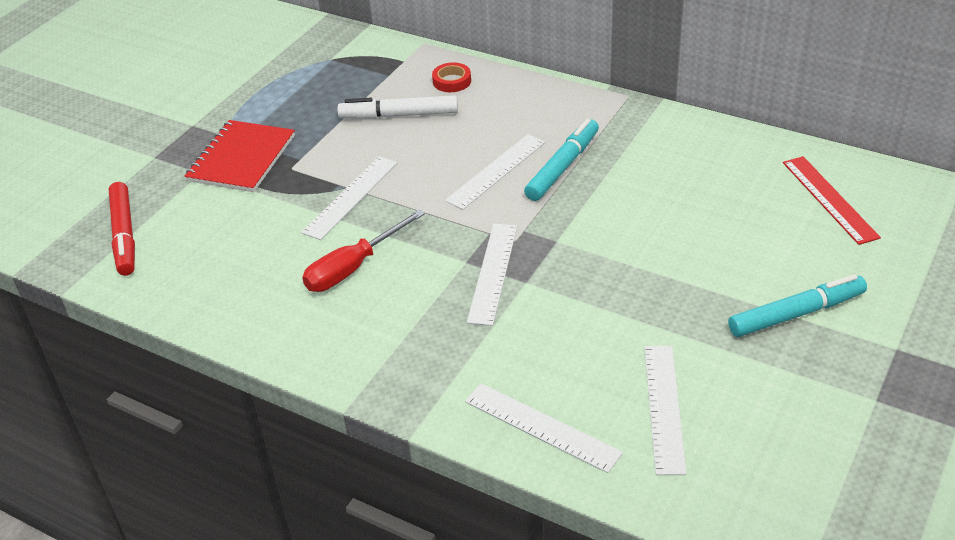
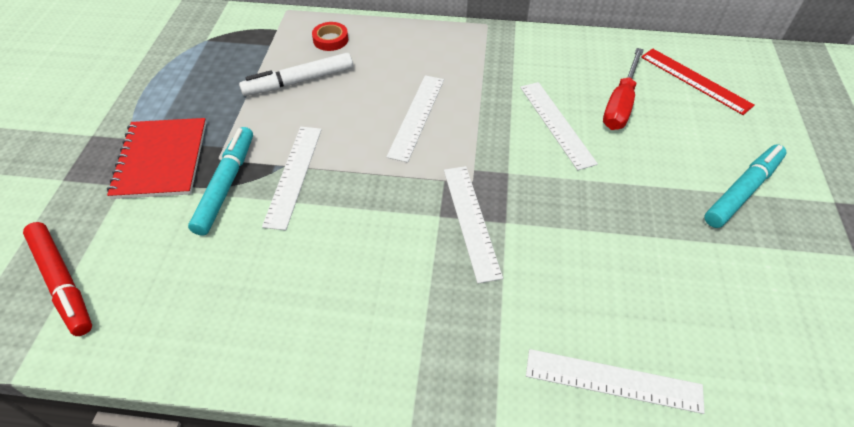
camera: 25 degrees left, 10 degrees up
red screwdriver [302,210,425,292] -> red screwdriver moved to [603,48,644,130]
turquoise marker [524,119,599,201] -> turquoise marker moved to [188,127,253,236]
white ruler [644,346,687,475] -> white ruler moved to [520,82,598,170]

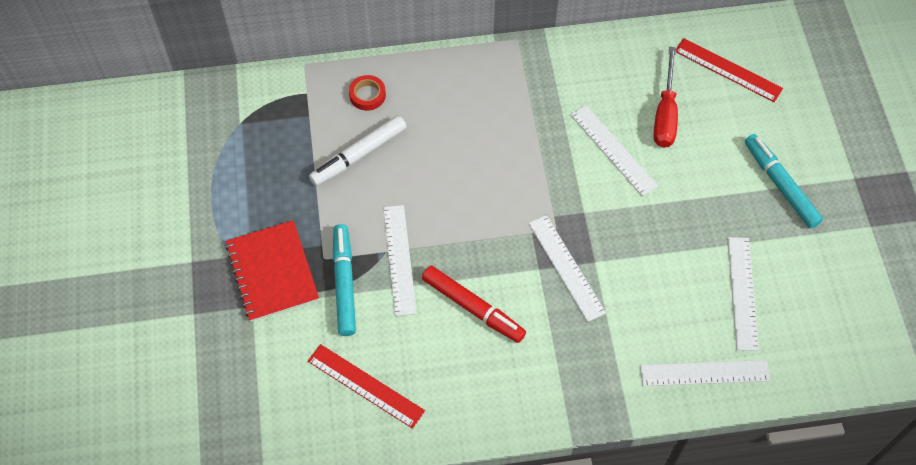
camera: 15 degrees left, 10 degrees up
red marker [23,222,92,336] -> red marker moved to [422,266,526,343]
white ruler [386,75,444,163] -> white ruler moved to [728,237,759,351]
turquoise marker [704,144,786,228] -> turquoise marker turned 60 degrees counterclockwise [745,134,823,228]
none -> red ruler [308,344,425,429]

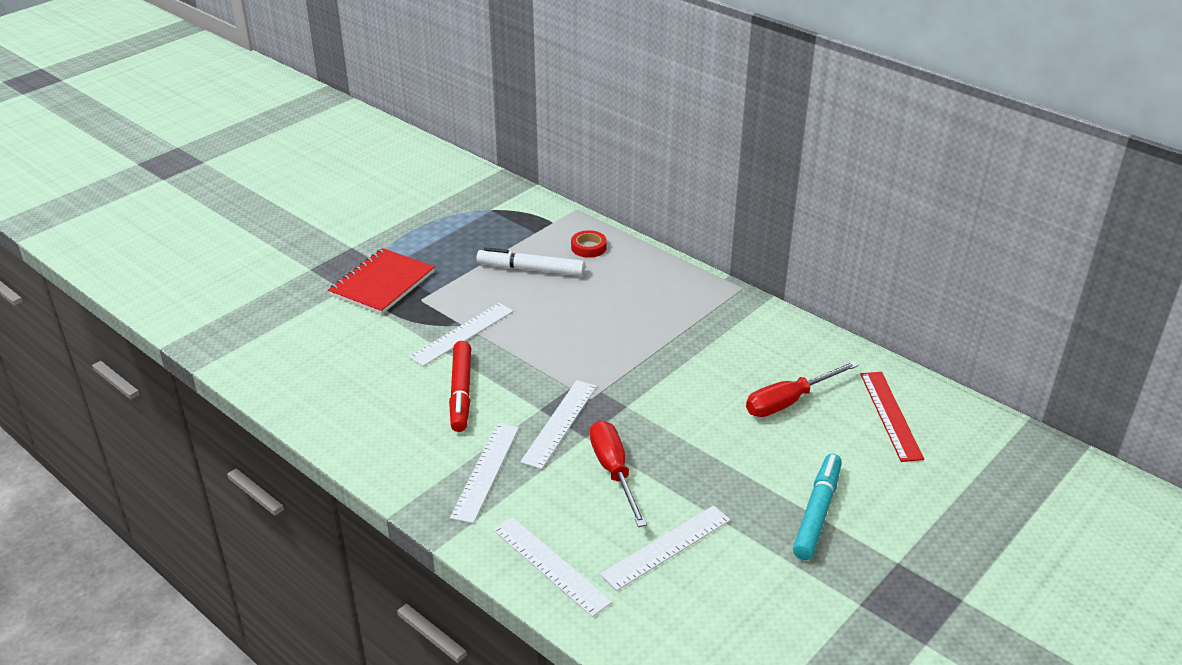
camera: 50 degrees right, 25 degrees down
red ruler [308,344,425,429] -> none
turquoise marker [333,224,356,336] -> none
white ruler [570,105,658,196] -> white ruler moved to [450,423,519,523]
none -> red screwdriver [590,420,647,527]

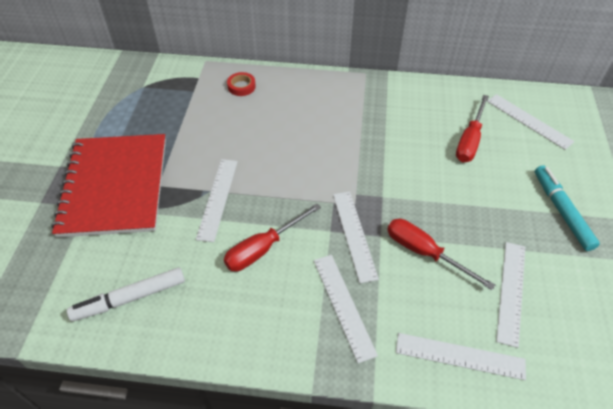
camera: 35 degrees left, 15 degrees up
red notebook [328,248,435,315] -> red notebook [51,134,166,238], size x1.58
red marker [449,341,471,432] -> red screwdriver [224,203,321,272]
white marker [477,247,585,276] -> white marker moved to [67,267,185,322]
red ruler [860,372,924,462] -> white ruler [487,94,574,150]

